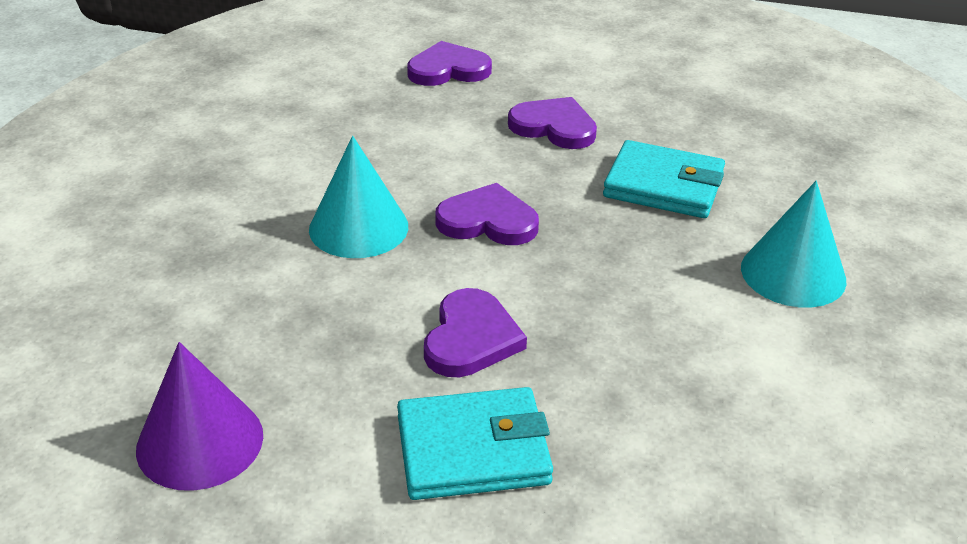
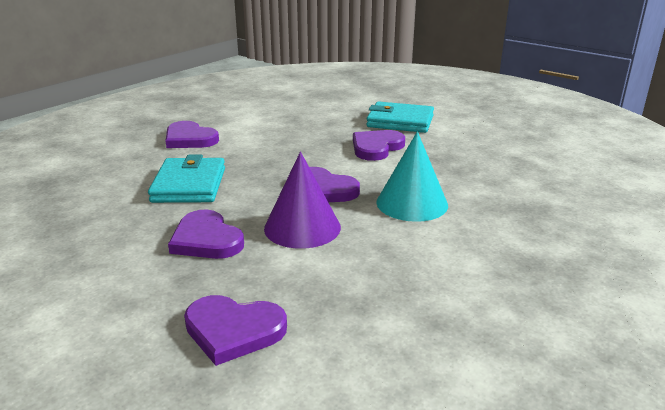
camera: 155 degrees left, 10 degrees down
purple cone [136,342,263,491] -> purple cone moved to [264,152,341,249]
turquoise wallet [603,140,725,218] -> turquoise wallet turned 45 degrees clockwise [148,155,225,203]
turquoise cone [741,181,846,308] -> purple heart [165,121,219,148]

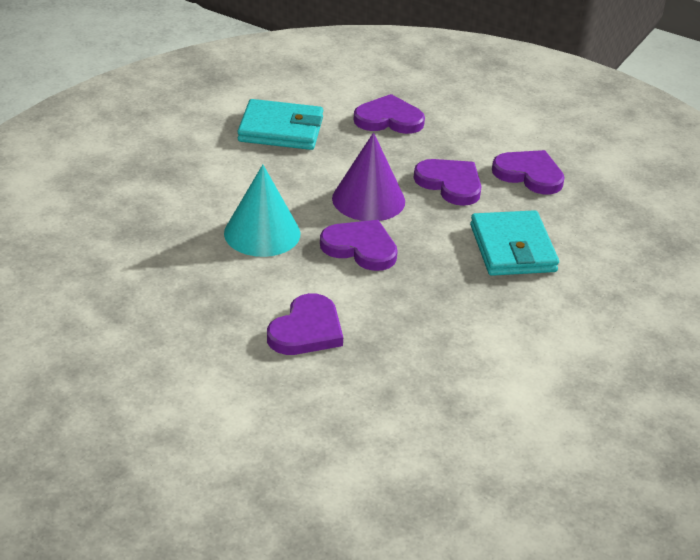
camera: 170 degrees right, 10 degrees up
purple heart [165,121,219,148] -> purple heart moved to [492,150,565,194]
turquoise wallet [366,101,434,133] -> turquoise wallet moved to [237,99,323,150]

